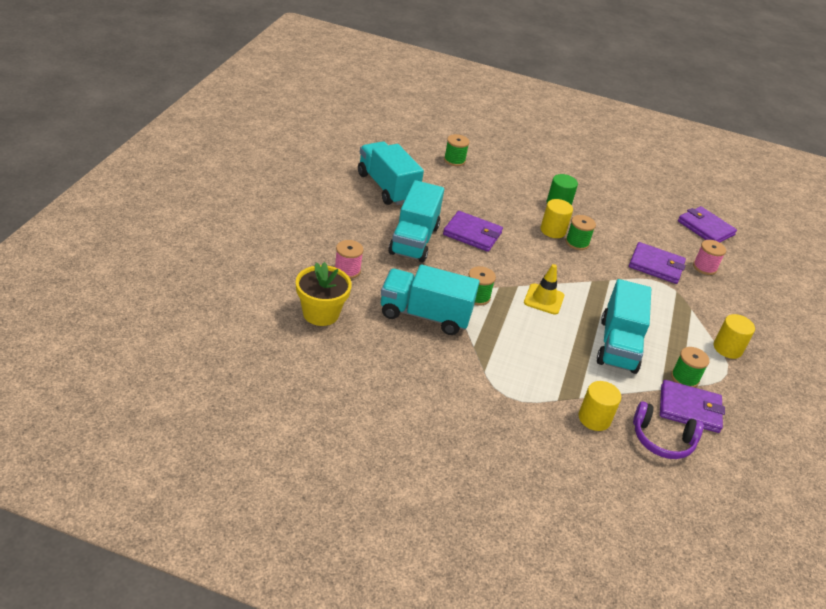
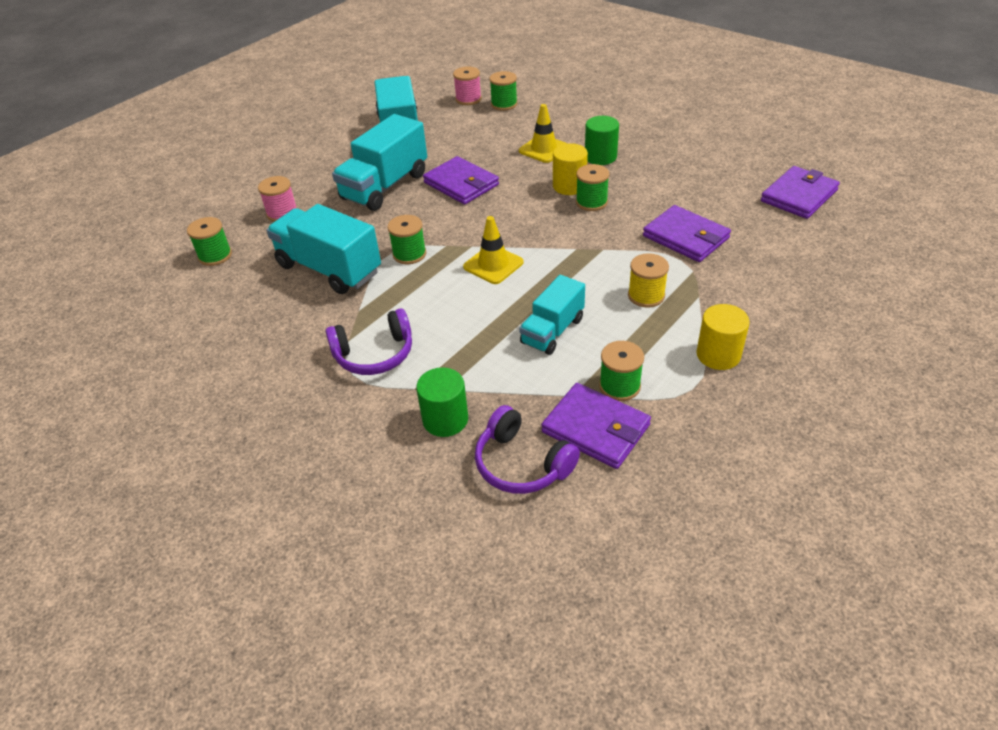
camera: 30 degrees right, 5 degrees up
yellow flower pot [296,262,352,326] -> green spool [187,217,232,266]
yellow cylinder [578,381,621,431] -> green cylinder [416,367,468,437]
turquoise truck [597,279,651,374] -> turquoise truck [519,275,585,355], size x0.62
purple wallet [678,206,737,242] -> purple wallet turned 60 degrees clockwise [761,166,840,219]
pink spool [693,240,726,275] -> pink spool moved to [453,67,482,105]
none -> purple headphones [326,308,412,375]
none -> yellow traffic cone [519,104,568,163]
none -> yellow spool [628,253,669,308]

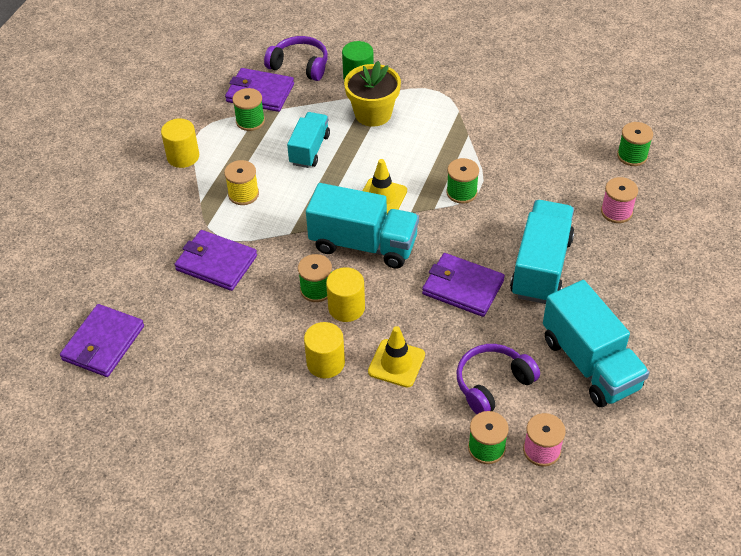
camera: 160 degrees right, 5 degrees up
turquoise truck [267,204,381,294] -> turquoise truck moved to [306,183,419,269]
purple headphones [326,308,412,375] -> purple headphones moved to [456,344,540,414]
green cylinder [585,116,619,165] -> yellow cylinder [304,322,345,378]
none -> yellow flower pot [344,61,401,127]

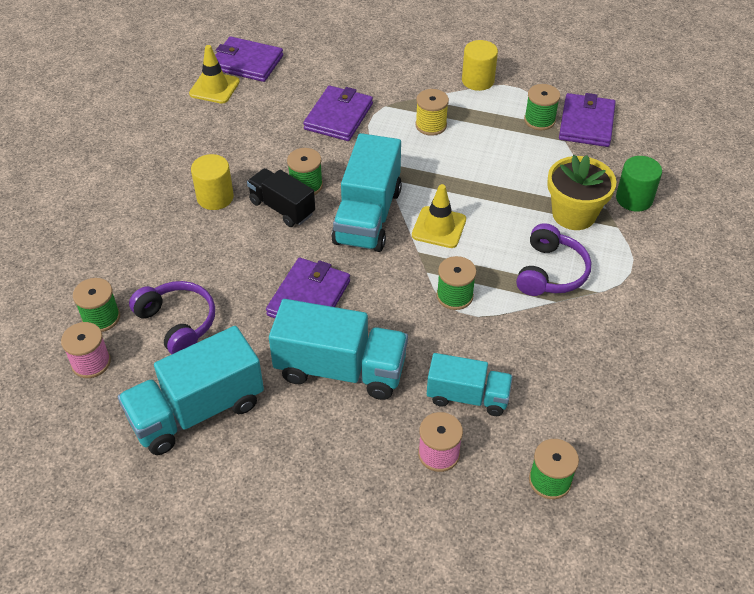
camera: 85 degrees right, 0 degrees up
purple headphones [264,36,328,81] -> purple headphones moved to [516,223,591,296]
turquoise truck [287,112,330,168] -> turquoise truck moved to [427,353,513,416]
yellow cylinder [326,267,365,322] -> black truck [247,168,315,227]
yellow traffic cone [368,326,425,388] -> yellow traffic cone moved to [189,45,240,104]

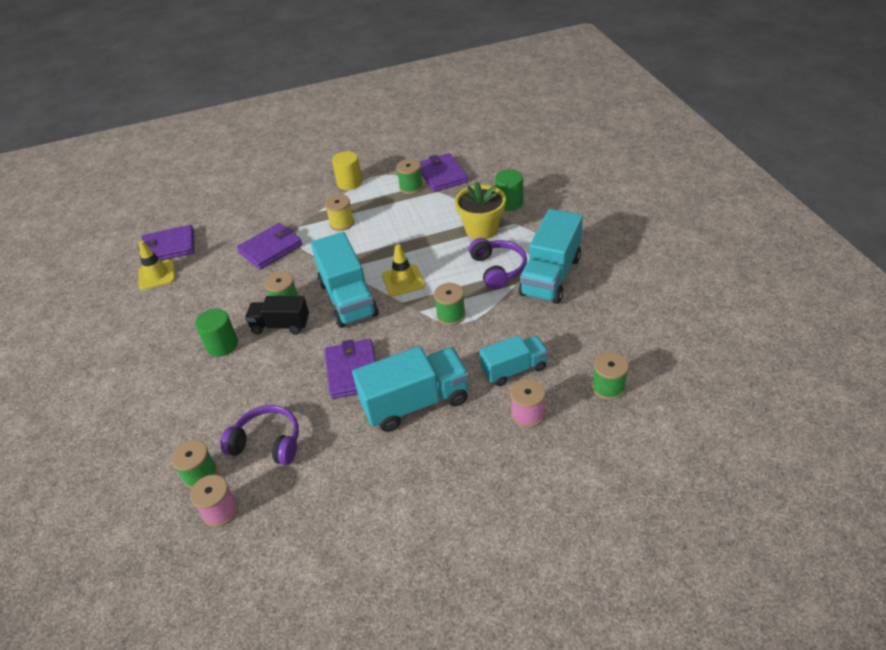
camera: 30 degrees left, 5 degrees down
turquoise truck [118,326,264,455] -> turquoise truck moved to [519,209,583,304]
yellow cylinder [191,154,234,210] -> green cylinder [195,309,238,357]
purple wallet [303,86,373,141] -> purple wallet turned 60 degrees clockwise [237,223,303,270]

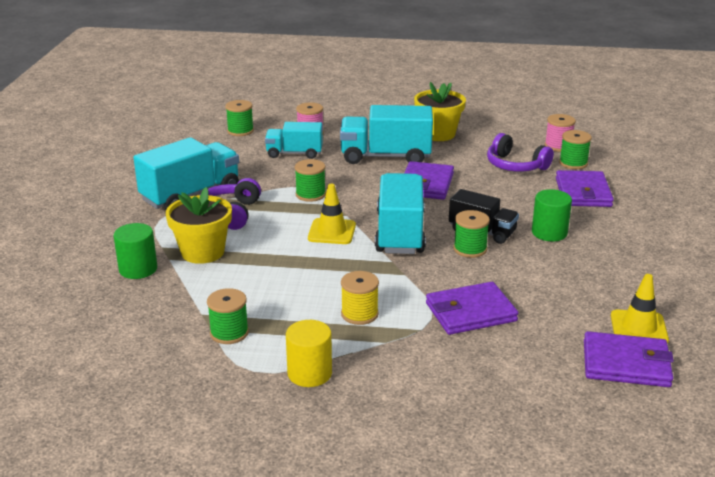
camera: 160 degrees left, 15 degrees down
purple wallet [420,153,468,192] -> purple wallet moved to [556,170,614,207]
none -> yellow flower pot [414,82,466,141]

